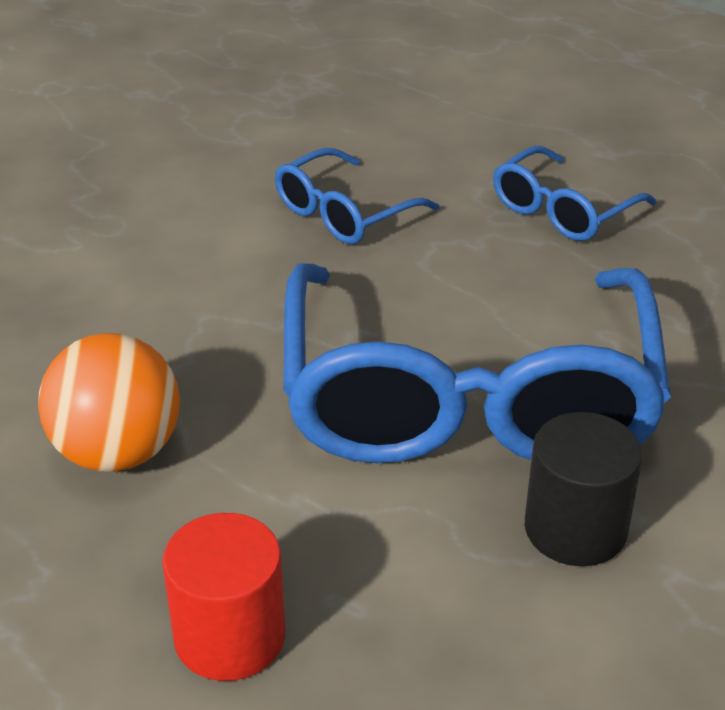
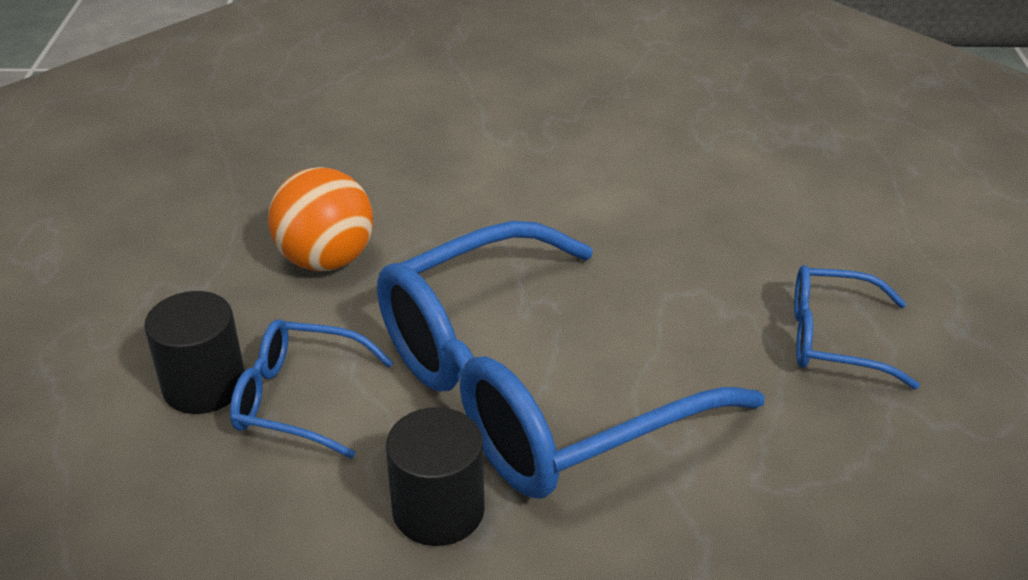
camera: 55 degrees right, 0 degrees up
red cylinder [162,513,286,681] -> black cylinder [144,291,245,414]
blue glasses [275,148,440,244] -> blue glasses moved to [230,320,394,459]

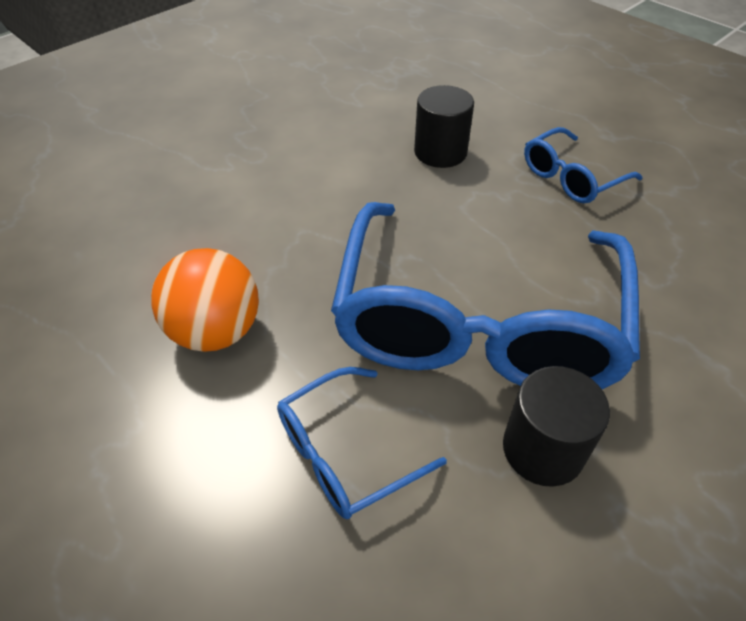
camera: 45 degrees left, 10 degrees up
black cylinder [144,291,245,414] -> black cylinder moved to [414,85,474,168]

